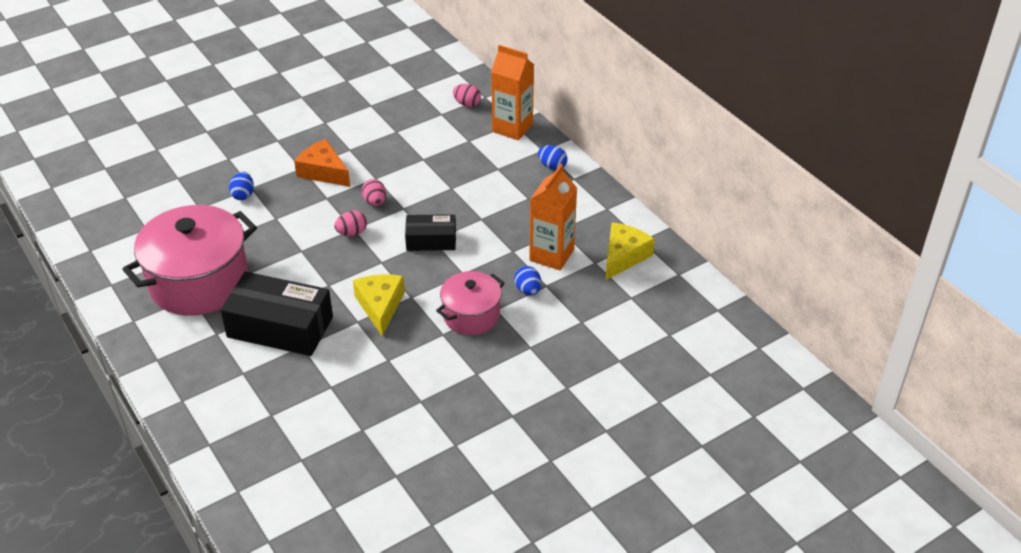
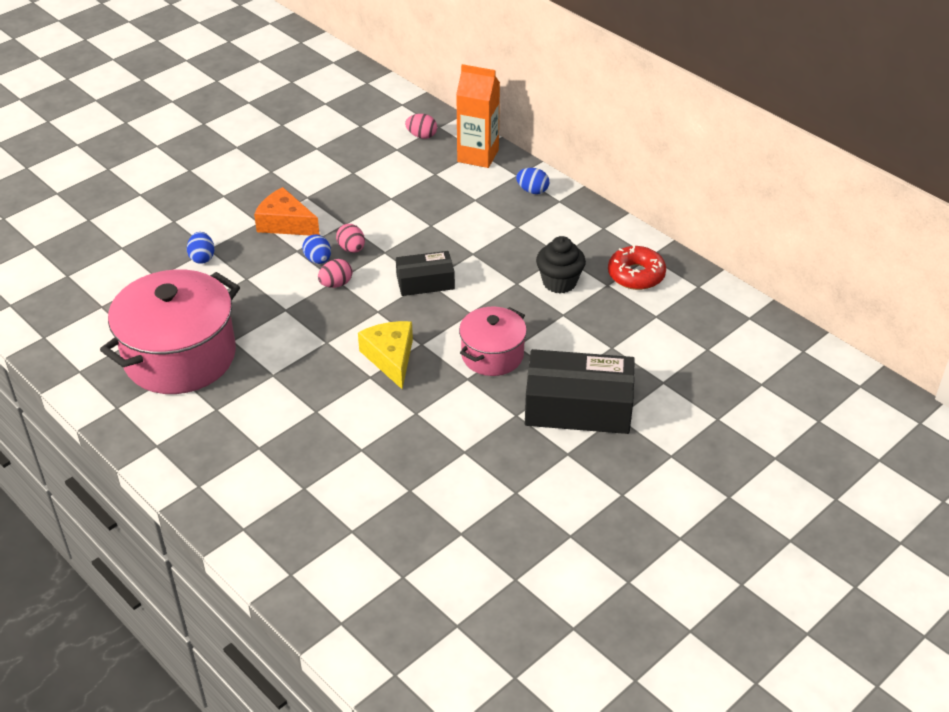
camera: 10 degrees left, 0 degrees up
black box [220,272,333,356] -> black box moved to [525,349,635,434]
blue egg [514,266,541,296] -> blue egg moved to [302,234,331,264]
orange carton [529,164,577,270] -> black cupcake [536,236,586,294]
yellow cheese [605,222,655,281] -> red donut [608,244,666,290]

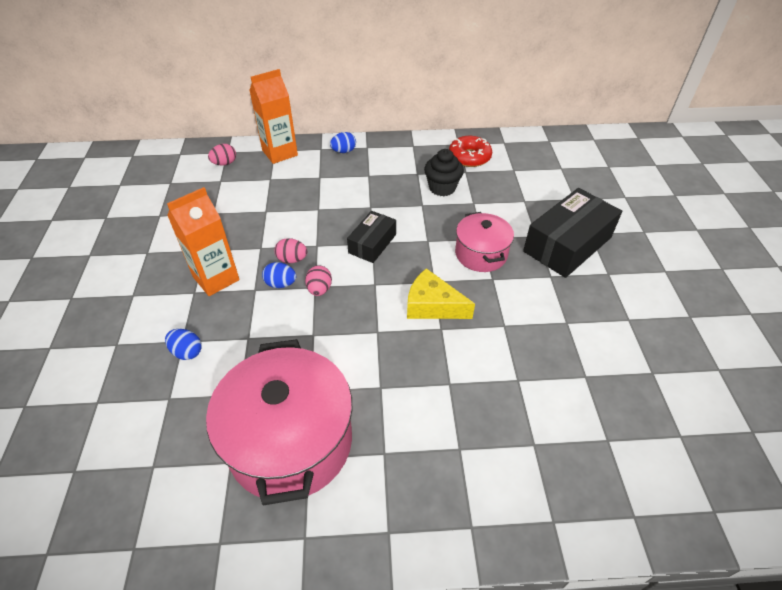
camera: 50 degrees left, 5 degrees up
orange cheese [254,187,320,235] -> orange carton [167,187,240,296]

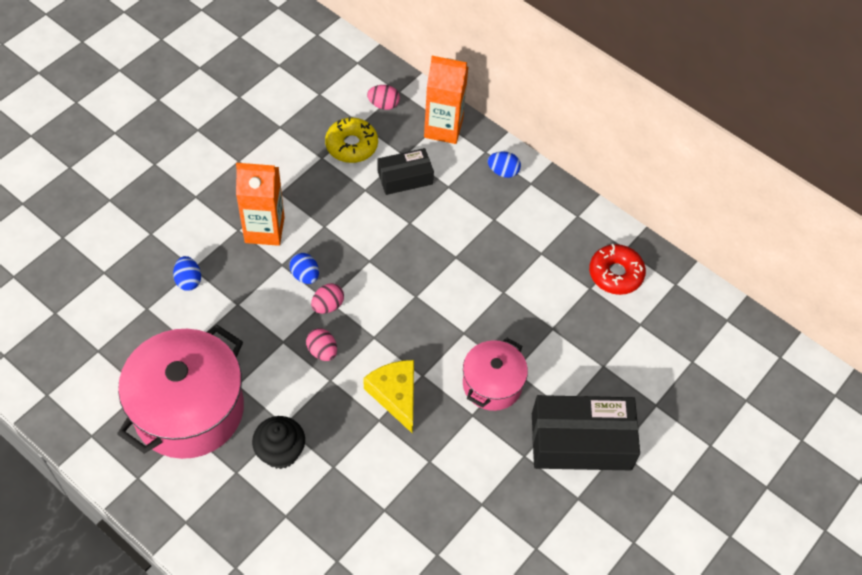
camera: 40 degrees right, 10 degrees up
pink egg [274,238,308,263] -> pink egg moved to [306,328,337,361]
black box [347,211,396,263] -> black box moved to [378,148,434,195]
black cupcake [424,149,464,196] -> black cupcake moved to [252,416,305,469]
none -> yellow donut [325,117,378,163]

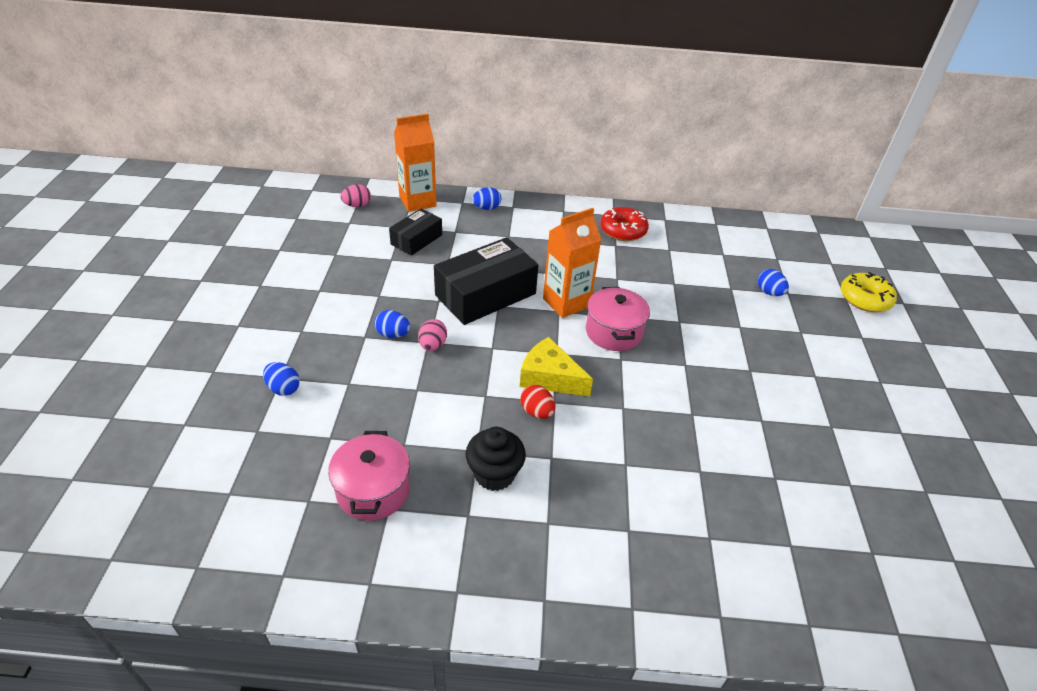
camera: 35 degrees left, 15 degrees down
pink pot [117,324,244,459] -> pink pot [328,431,410,521], size x0.56
orange carton [236,163,285,246] -> orange carton moved to [543,208,602,318]
pink egg [306,328,337,361] -> none
yellow donut [325,117,378,163] -> yellow donut moved to [841,272,897,312]
black box [532,395,640,470] -> black box moved to [434,237,538,325]
none -> red egg [520,385,555,419]
none -> blue egg [758,269,789,296]

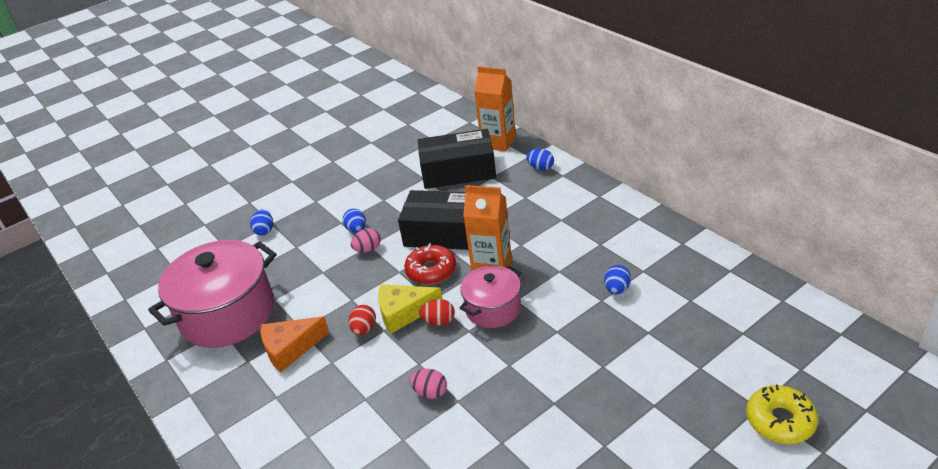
camera: 55 degrees right, 5 degrees down
pink pot [328,431,410,521] -> pink pot [148,240,277,348], size x1.79
pink egg [340,184,371,207] -> pink egg moved to [409,369,447,399]
black box [389,209,442,256] -> black box [418,129,496,189], size x1.74
black cupcake [465,427,526,491] -> orange cheese [260,316,329,372]
yellow cheese [520,337,593,396] -> yellow cheese turned 90 degrees counterclockwise [378,284,442,334]
red donut [600,207,649,241] -> red donut moved to [404,243,456,285]
blue egg [758,269,789,296] -> blue egg moved to [604,265,631,294]
none -> red egg [419,299,455,326]

